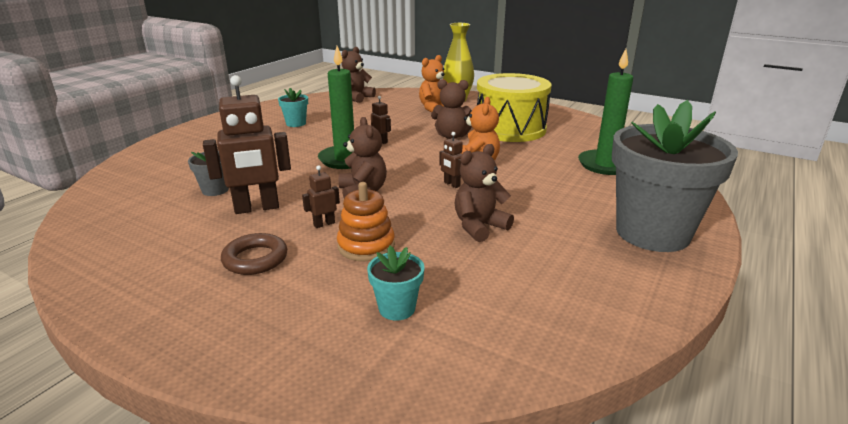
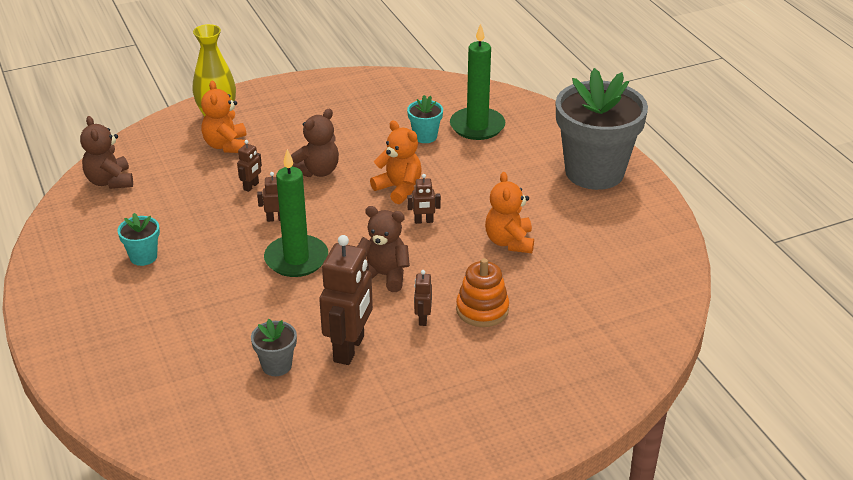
camera: 55 degrees left, 10 degrees up
brown ring [221,233,287,275] -> none
turquoise flower pot [367,246,425,321] -> turquoise flower pot moved to [407,95,443,143]
brown teddy bear [455,144,514,242] -> orange teddy bear [485,172,534,253]
yellow drum [477,73,552,142] -> none
none -> brown robot [237,140,262,192]

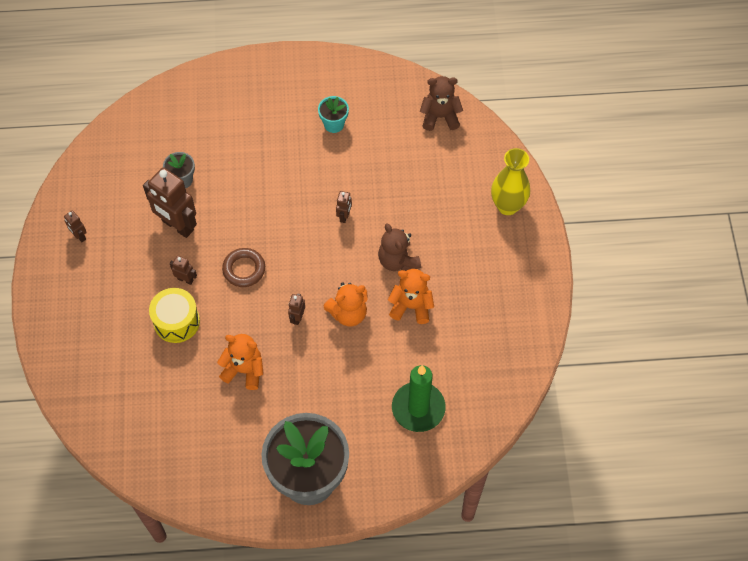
camera: 110 degrees right, 25 degrees up
orange teddy bear [201,81,246,153] -> orange teddy bear moved to [388,269,434,324]
brown robot [237,140,262,192] -> brown robot moved to [64,210,87,242]
green candle [264,149,328,277] -> none
brown teddy bear [357,206,410,292] -> brown ring [222,248,265,287]
turquoise flower pot [407,95,443,143] -> none
orange stacking toy [456,258,509,327] -> yellow drum [149,288,200,343]

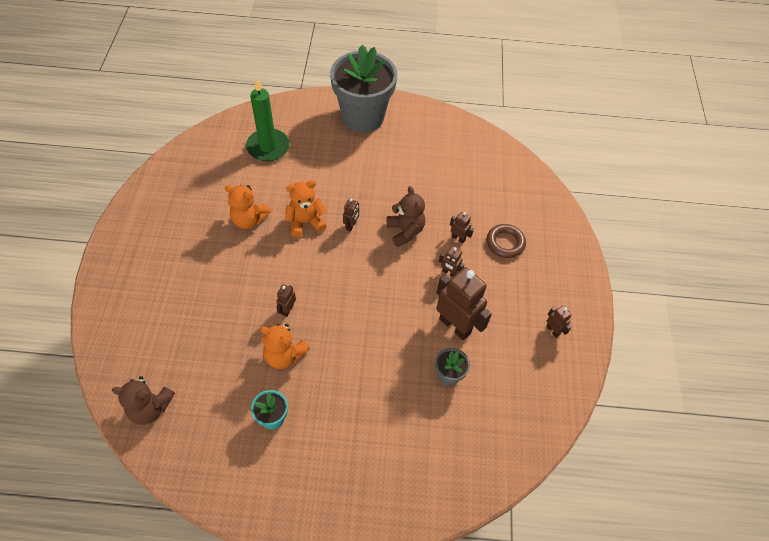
camera: 175 degrees left, 5 degrees down
yellow drum [149,288,200,343] -> brown robot [450,212,474,244]
orange teddy bear [217,334,264,390] -> orange teddy bear moved to [260,324,310,369]
brown ring [222,248,265,287] -> brown ring moved to [487,224,526,258]
brown teddy bear [378,223,421,271] -> brown teddy bear moved to [387,186,425,247]
yellow vase [491,148,530,215] -> none

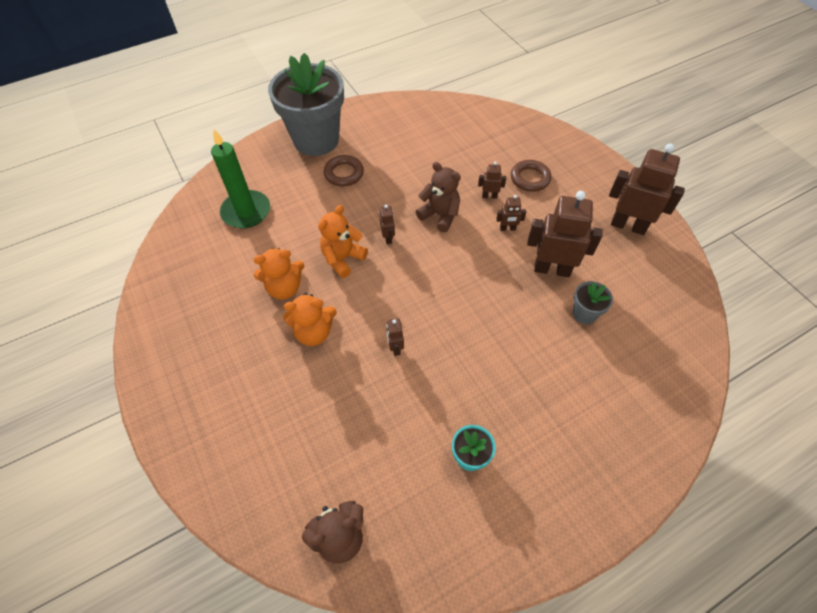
camera: 30 degrees left, 0 degrees up
orange teddy bear [260,324,310,369] -> orange teddy bear moved to [283,293,337,346]
brown robot [546,306,571,337] -> brown robot [609,143,685,235], size x2.20
none -> brown ring [324,155,364,186]

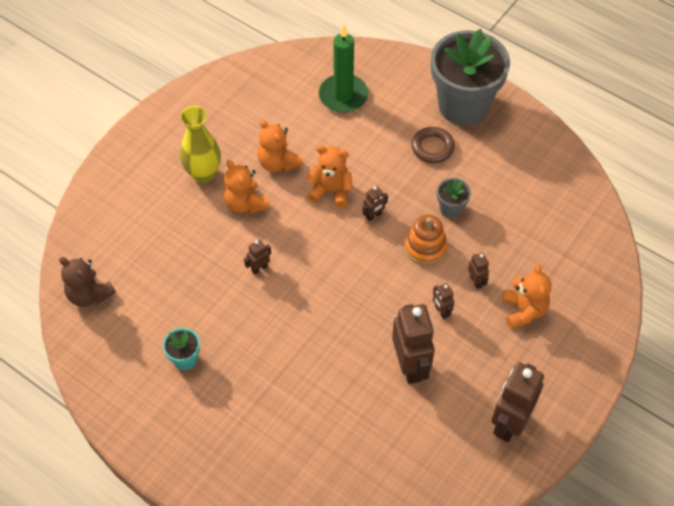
camera: 65 degrees right, 0 degrees up
brown teddy bear [416,162,461,232] -> orange stacking toy [404,215,447,265]
brown ring [511,160,551,192] -> orange teddy bear [503,264,552,329]
grey flower pot [573,281,613,324] -> grey flower pot moved to [437,178,471,218]
brown robot [609,143,685,235] -> brown robot turned 150 degrees counterclockwise [492,362,544,442]
none -> yellow vase [180,106,221,184]

